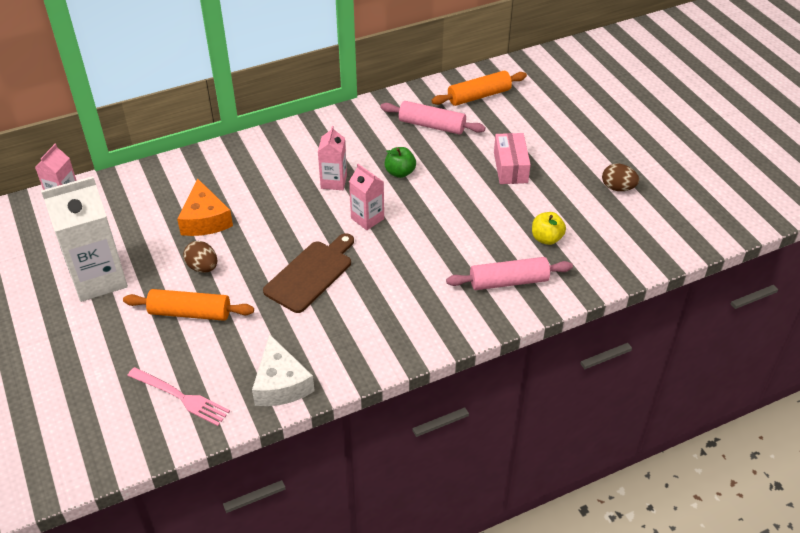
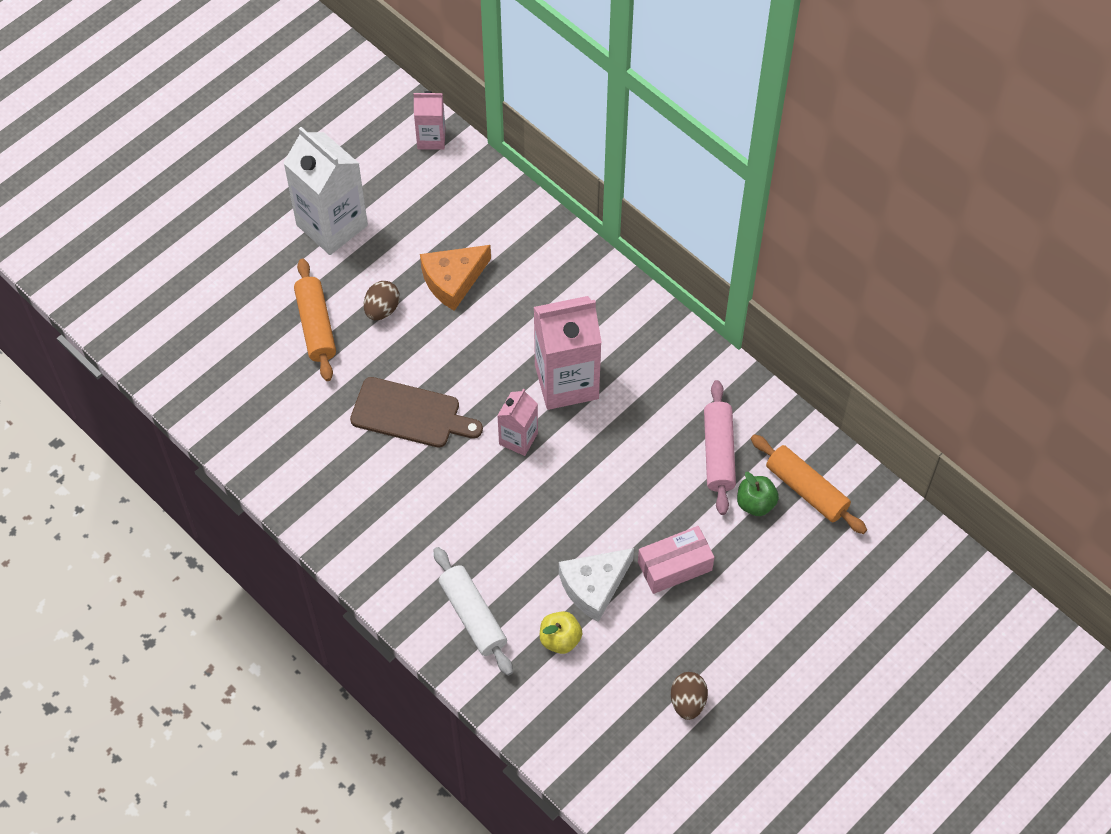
camera: 70 degrees right, 15 degrees up
pink fork [127,367,230,426] -> none
white cheese [252,334,315,406] -> white cheese moved to [559,548,634,622]
pink carton [318,126,347,190] -> pink carton [534,296,602,410], size x1.85
green apple [384,147,416,178] -> green apple moved to [737,472,779,516]
pink rolling pin [446,257,573,290] -> white rolling pin [434,547,513,676]

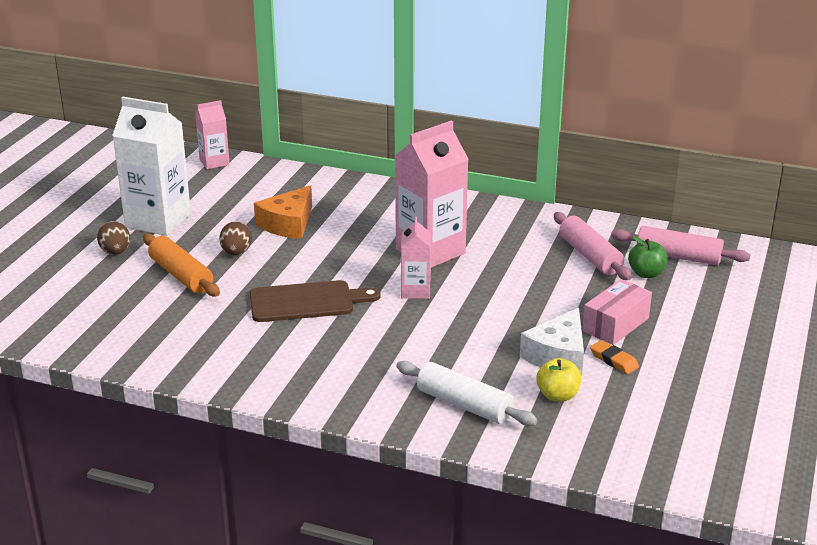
camera: 25 degrees left, 30 degrees down
brown egg [671,672,708,720] -> brown egg moved to [97,221,130,255]
orange rolling pin [751,434,867,534] -> pink rolling pin [611,226,750,265]
none -> orange eraser [590,340,639,374]

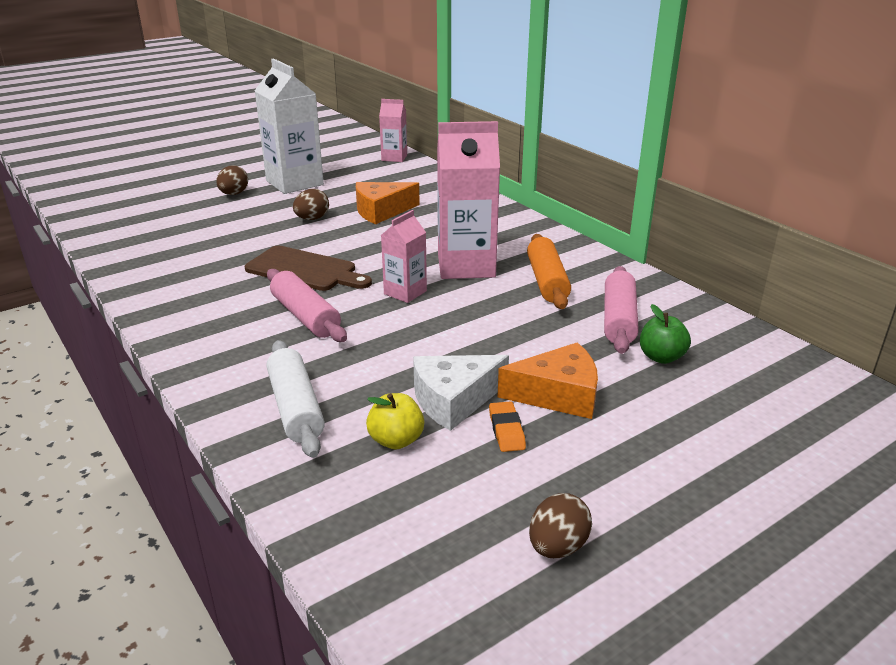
camera: 35 degrees right, 0 degrees up
orange rolling pin [143,234,220,297] -> orange rolling pin moved to [527,234,571,309]
pink box [582,279,652,345] -> orange cheese [497,342,598,419]
pink rolling pin [611,226,750,265] -> pink rolling pin moved to [267,269,347,342]
none -> brown egg [529,493,592,558]

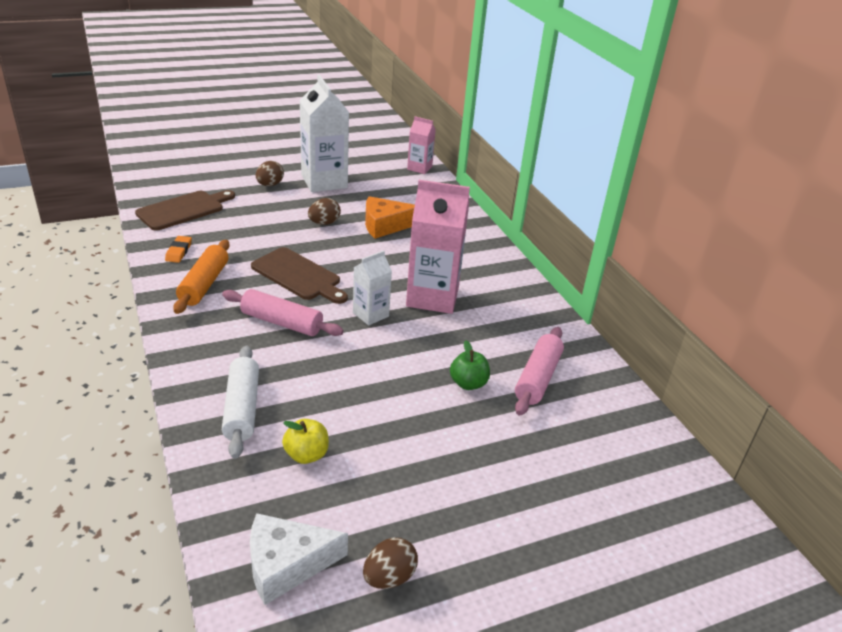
camera: 10 degrees right, 5 degrees up
pink rolling pin [267,269,347,342] -> pink rolling pin turned 45 degrees counterclockwise [222,289,344,336]
pink carton [381,210,427,303] -> white carton [353,250,392,326]
white cheese [413,355,509,431] -> white cheese moved to [250,513,348,605]
orange eraser [489,401,526,452] -> orange eraser moved to [165,236,192,263]
orange cheese [497,342,598,419] -> none
orange rolling pin [527,234,571,309] -> orange rolling pin moved to [173,240,229,314]
green apple [640,304,691,364] -> green apple moved to [450,340,490,390]
none -> brown cutting board [135,190,235,231]

